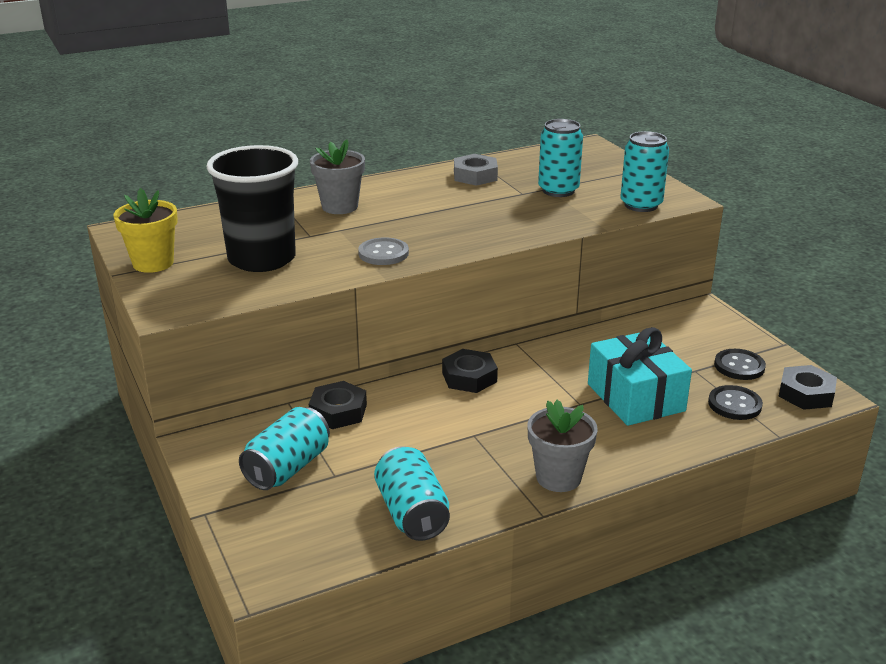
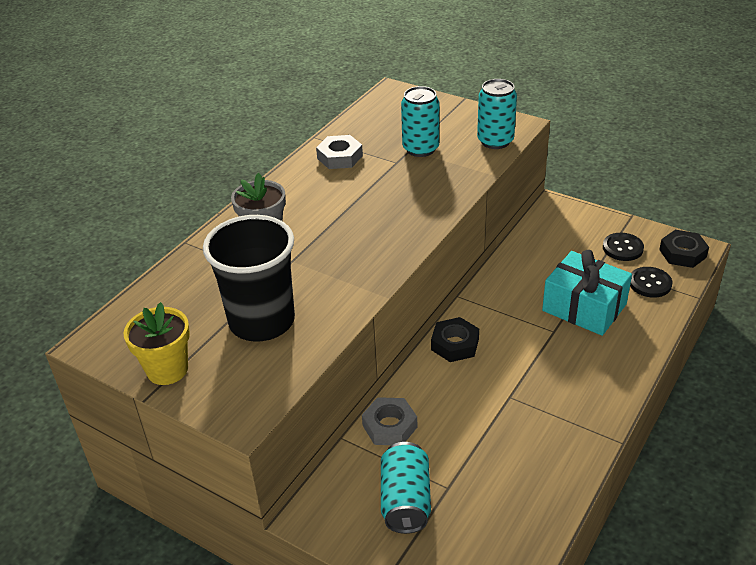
camera: 30 degrees left, 10 degrees up
black nut [309,381,367,429] -> grey nut [362,397,417,445]
grey button [358,237,409,265] -> none
turquoise can [374,446,450,541] -> none
grey flower pot [527,399,598,492] -> none

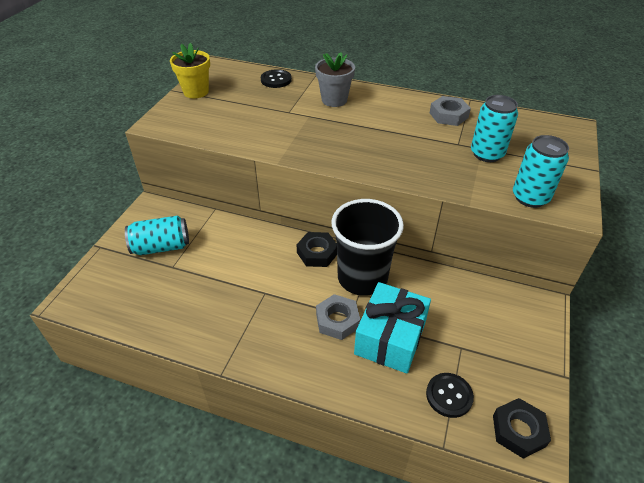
camera: 75 degrees right, 5 degrees up
black cup [203,215,295,342] -> black cup moved to [332,199,404,296]
grey nut [362,397,417,445] -> grey nut moved to [316,294,360,340]
black button [603,233,644,261] -> black button moved to [261,69,292,88]

